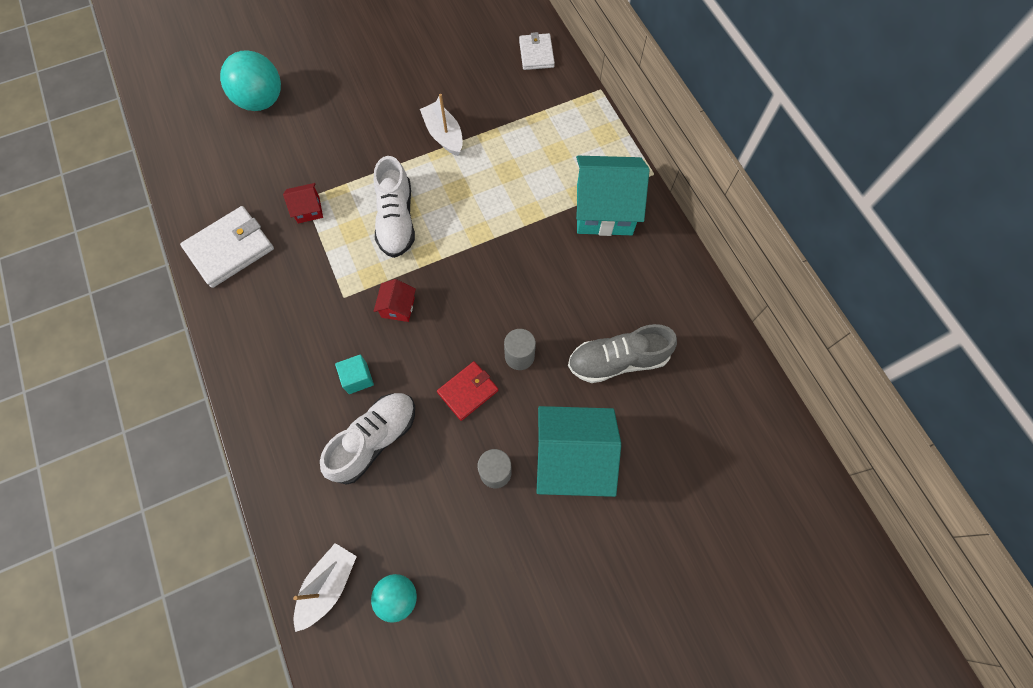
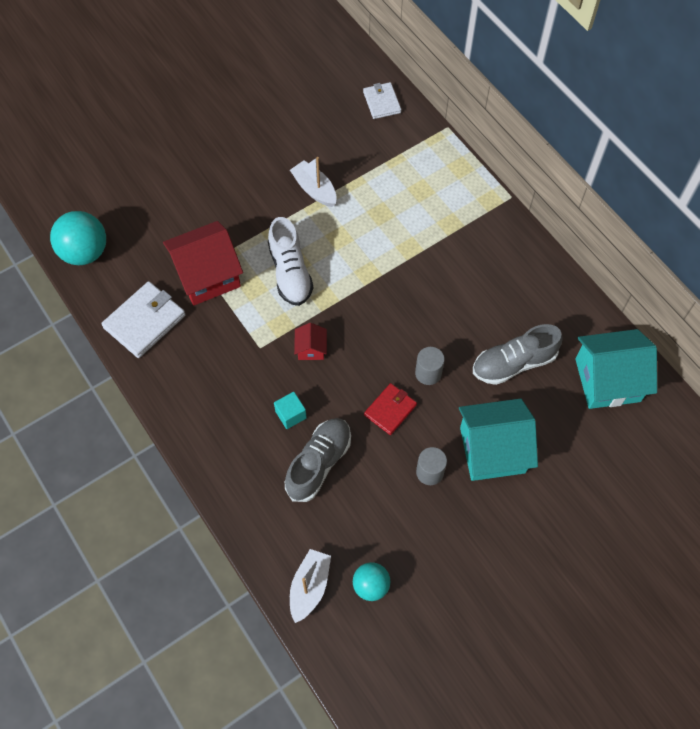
camera: 10 degrees left, 5 degrees down
turquoise ball [220,50,281,111] -> turquoise ball moved to [50,211,106,265]
red house [283,183,323,223] -> red house [163,221,243,306], size x2.16
white shoe [320,393,415,485] -> grey shoe [285,418,351,502]
turquoise house [576,156,650,236] -> turquoise house moved to [575,329,657,409]

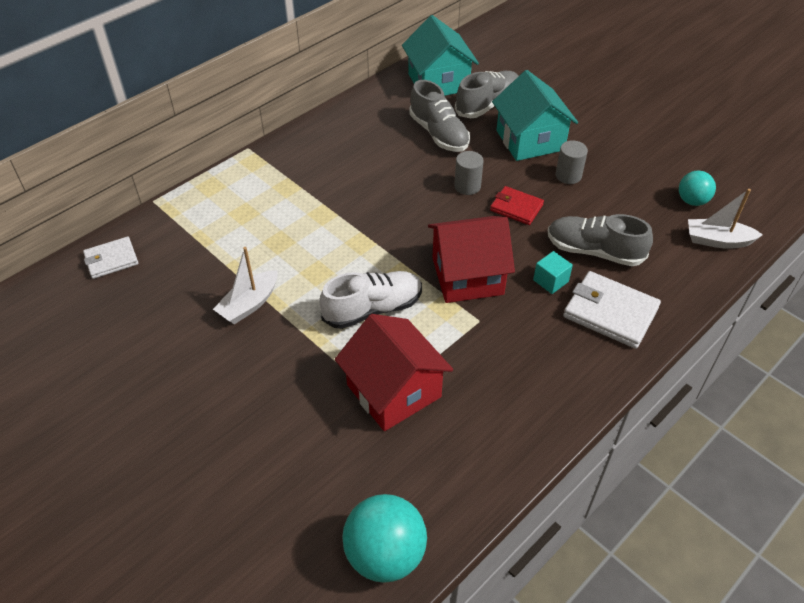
camera: 100 degrees left, 15 degrees down
white wallet [101,281,186,358] -> white wallet moved to [563,271,661,349]
red house [294,323,327,360] -> red house [428,216,515,303], size x2.16
none -> grey shoe [455,71,518,118]

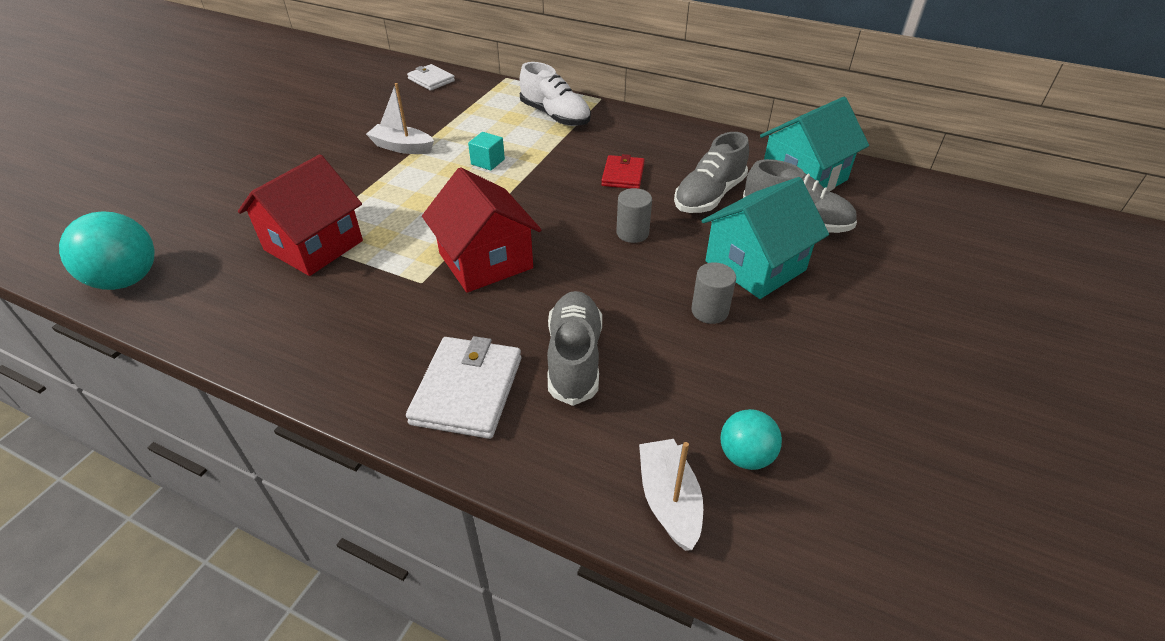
camera: 70 degrees right, 5 degrees down
white shoe [319,271,422,329] -> white shoe moved to [520,62,591,126]
red wallet [490,186,544,225] -> red wallet moved to [601,154,645,189]
turquoise cube [533,251,573,294] -> turquoise cube moved to [468,132,505,171]

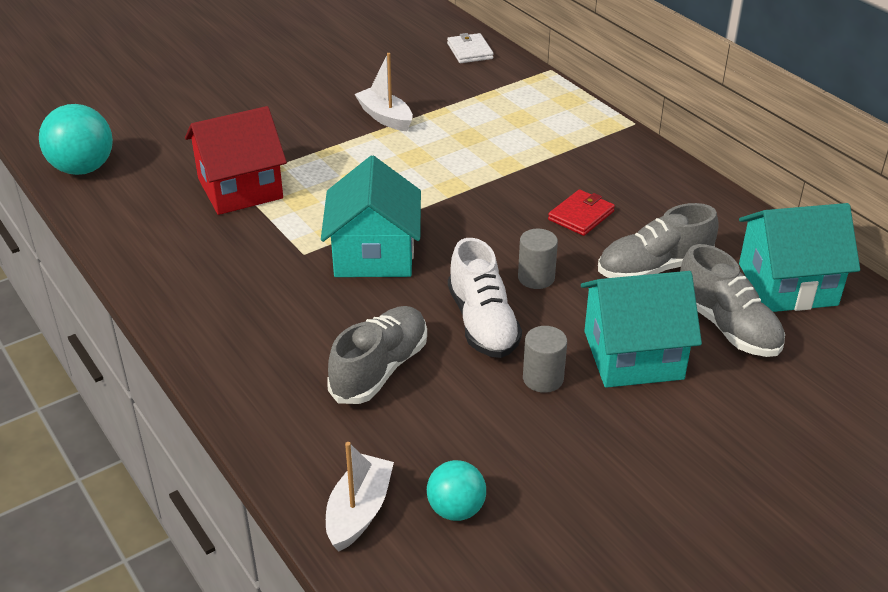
camera: 30 degrees right, 5 degrees down
white wallet [406,336,521,439] -> none
red house [422,167,541,293] -> turquoise house [321,156,421,277]
turquoise cube [468,132,505,171] -> none
white shoe [520,62,591,126] -> white shoe moved to [448,238,522,358]

